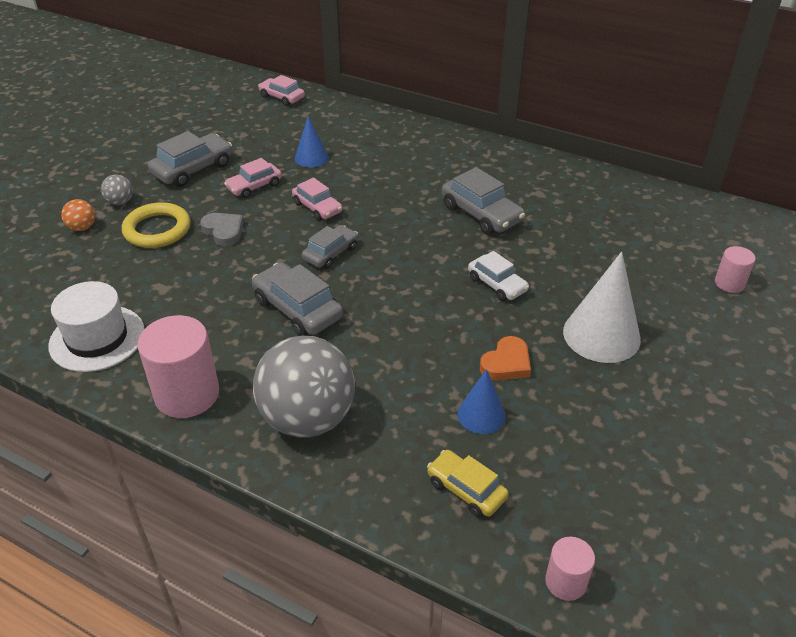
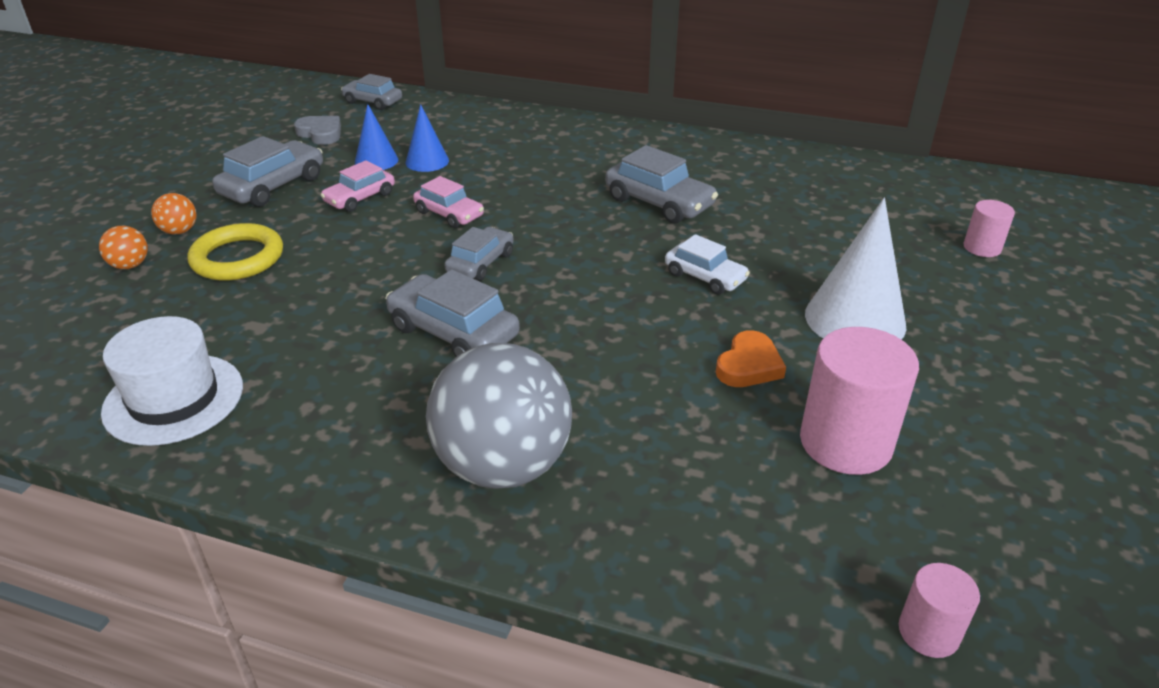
camera: 10 degrees left, 5 degrees down
grey ball [101,175,133,205] -> orange ball [151,193,196,234]
pink cylinder [138,315,219,418] -> pink cylinder moved to [800,327,919,475]
grey heart [200,213,244,246] -> grey heart moved to [294,116,341,145]
pink car [258,75,305,106] -> grey car [341,74,402,110]
yellow car [427,450,509,517] -> none
blue cone [457,369,506,434] -> blue cone moved to [355,104,398,170]

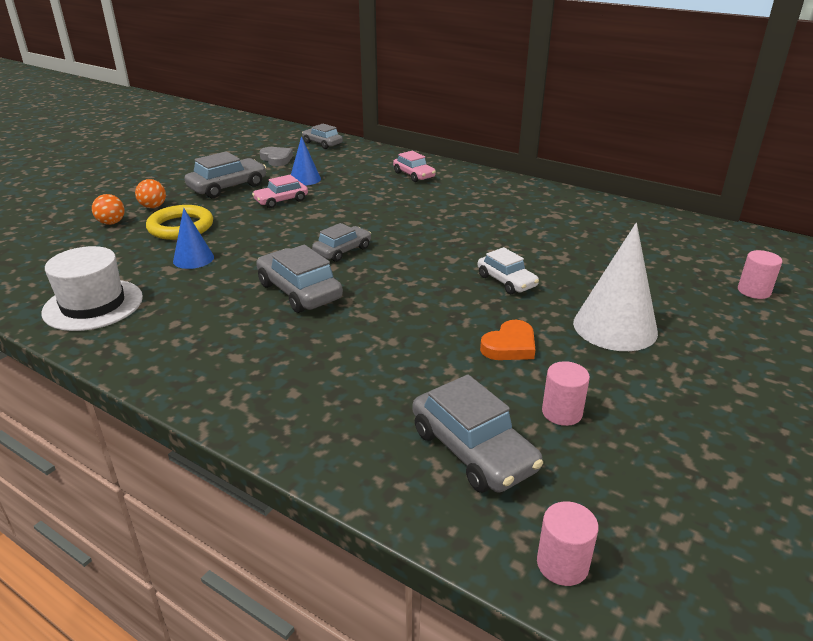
camera: 15 degrees right, 5 degrees down
blue cone [406,104,449,172] -> blue cone moved to [173,208,214,269]
pink car [413,176,484,228] -> pink car moved to [393,151,436,182]
grey ball [426,343,572,489] -> none
grey car [605,145,718,223] -> grey car moved to [413,374,543,493]
pink cylinder [800,327,919,475] -> pink cylinder [542,361,590,426], size x0.53

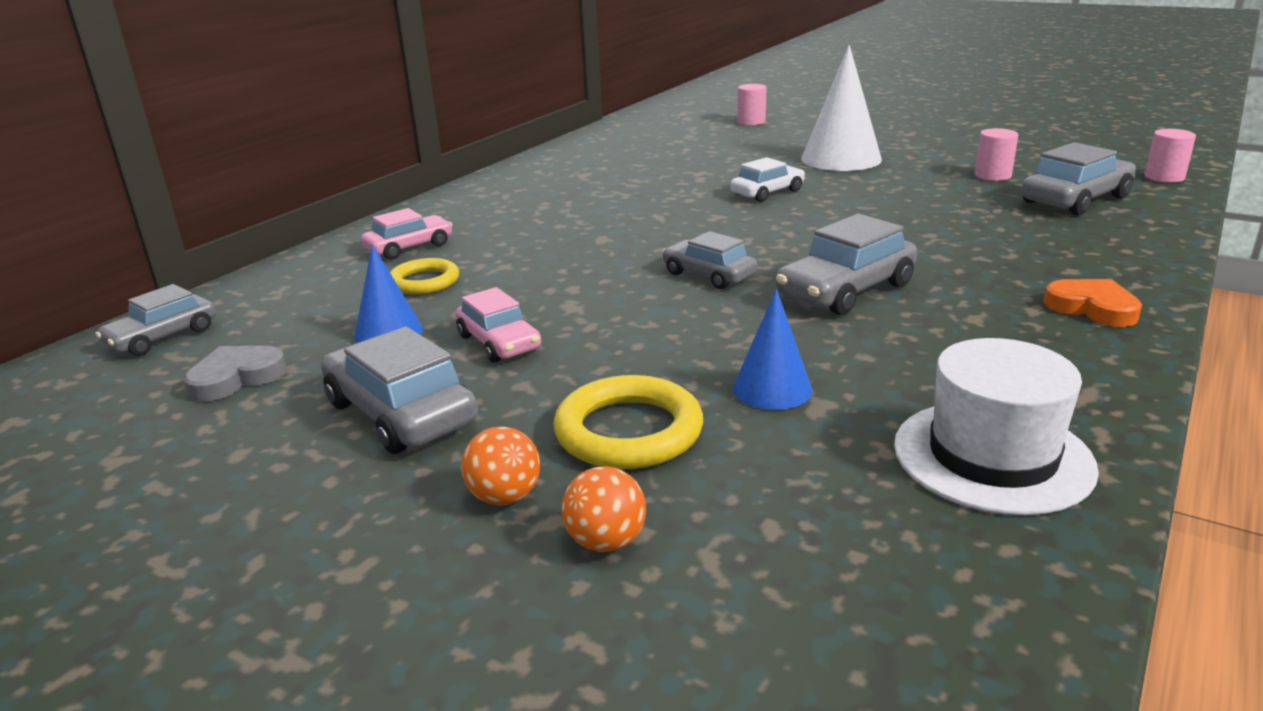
camera: 90 degrees left, 5 degrees down
orange heart [480,320,536,360] -> orange heart moved to [1043,279,1142,327]
none -> yellow ring [390,258,459,294]

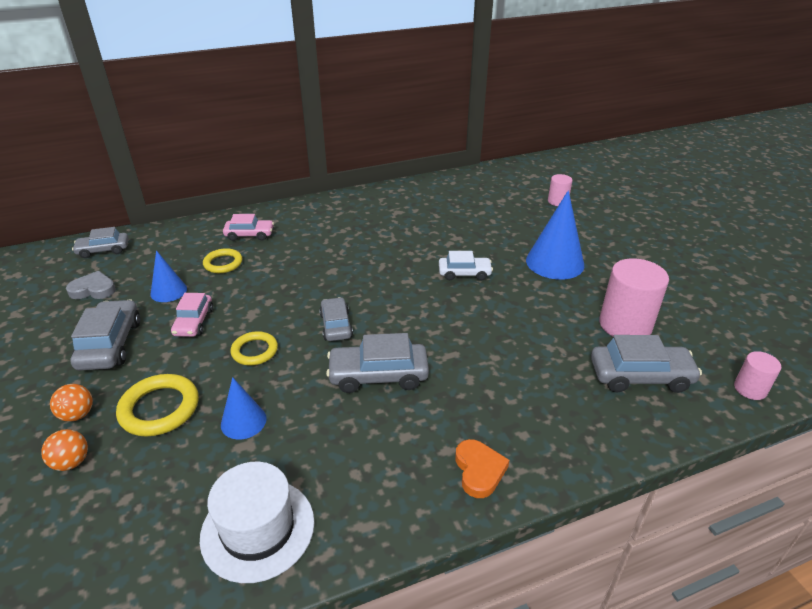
camera: 35 degrees right, 10 degrees up
white cone [801,45,882,171] -> blue cone [526,190,584,280]
pink cylinder [975,128,1018,181] -> pink cylinder [599,258,669,336], size x1.90
none -> yellow ring [230,331,278,365]

